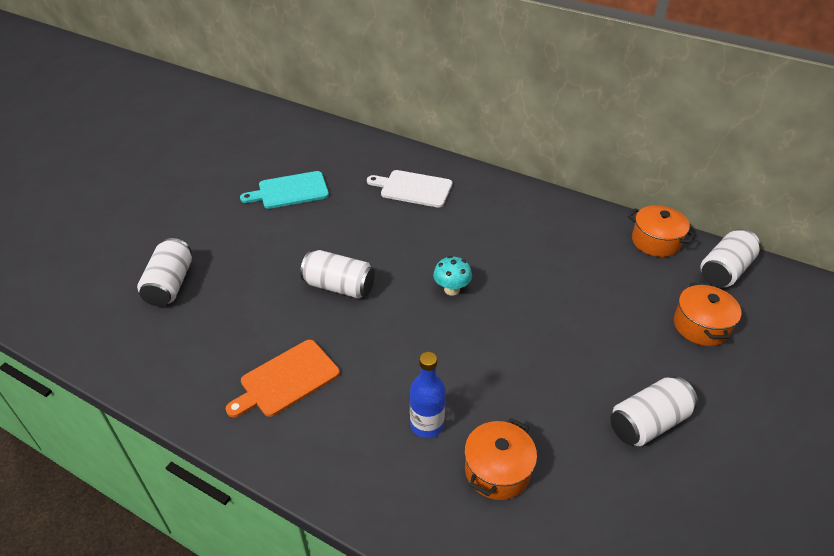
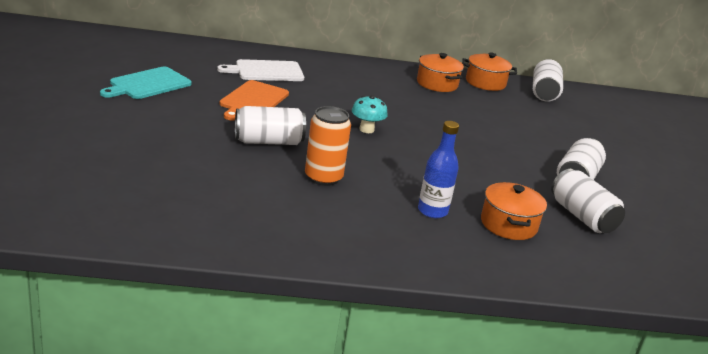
camera: 35 degrees left, 15 degrees down
white can [137,238,192,306] -> white can moved to [551,169,625,233]
orange cutting board [226,340,340,418] -> orange cutting board moved to [219,80,289,121]
orange pot [674,283,741,346] -> orange pot moved to [417,53,464,92]
none -> orange can [305,106,351,186]

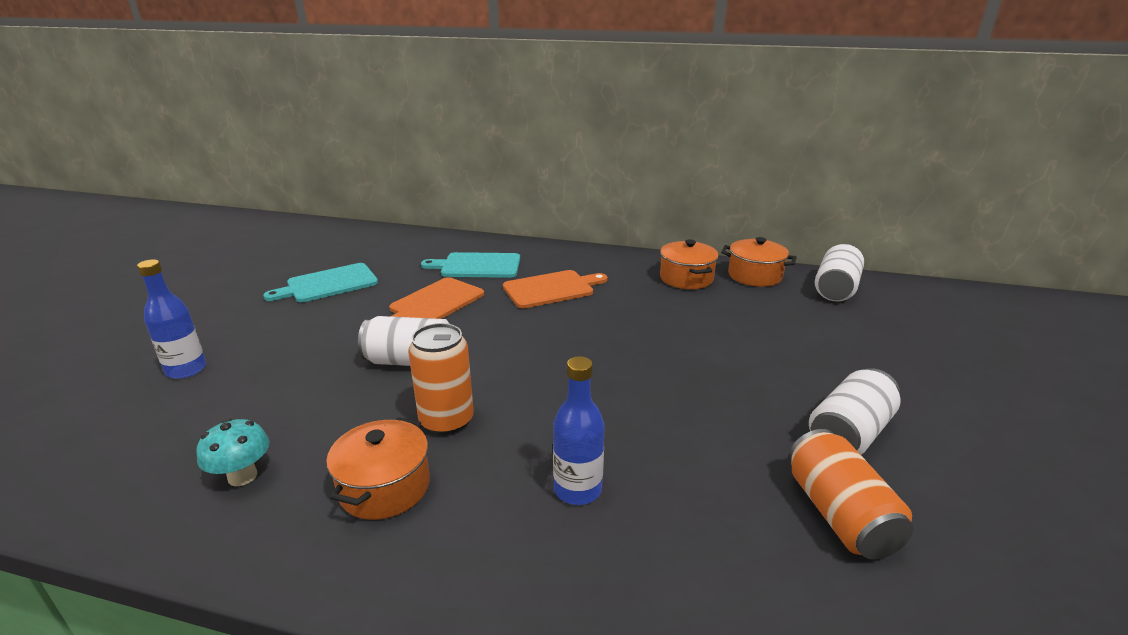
camera: 20 degrees right, 0 degrees up
white cutting board [217,59,304,81] -> turquoise cutting board [421,252,520,278]
turquoise mushroom [352,95,388,133] -> turquoise mushroom moved to [196,419,270,486]
orange pot [481,182,547,240] -> orange pot moved to [326,417,430,520]
white can [551,169,625,233] -> orange can [789,429,913,559]
none -> blue bottle [137,260,206,379]
none -> orange cutting board [503,270,608,308]

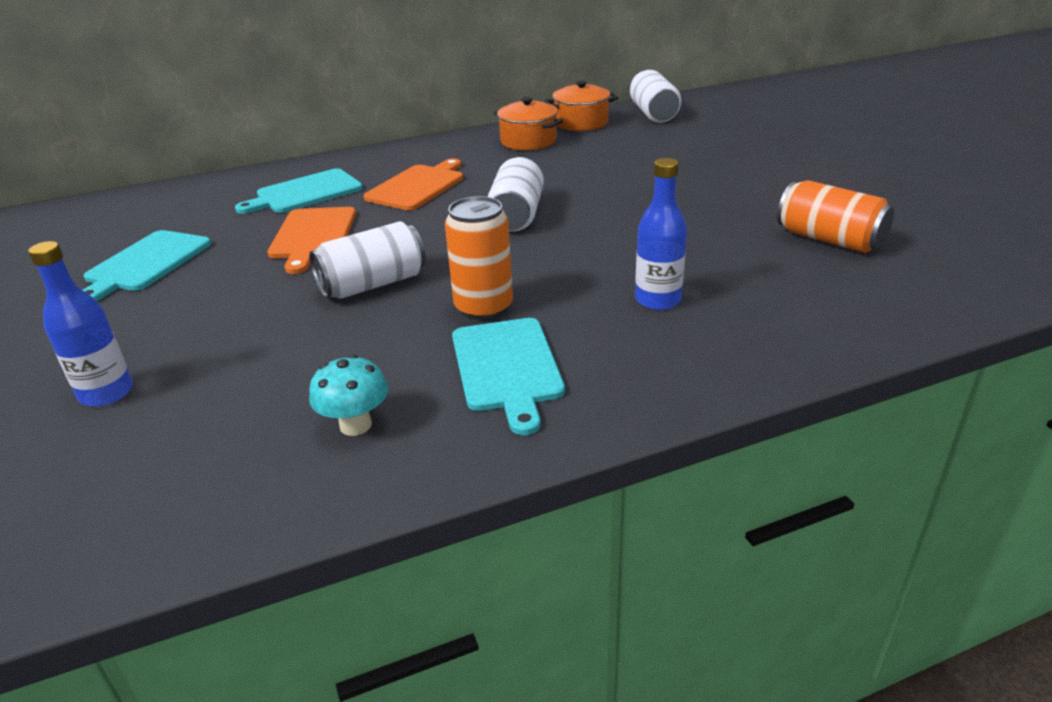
camera: 35 degrees left, 5 degrees up
orange pot [326,417,430,520] -> turquoise cutting board [452,318,565,435]
white can [809,368,900,455] -> white can moved to [487,157,544,232]

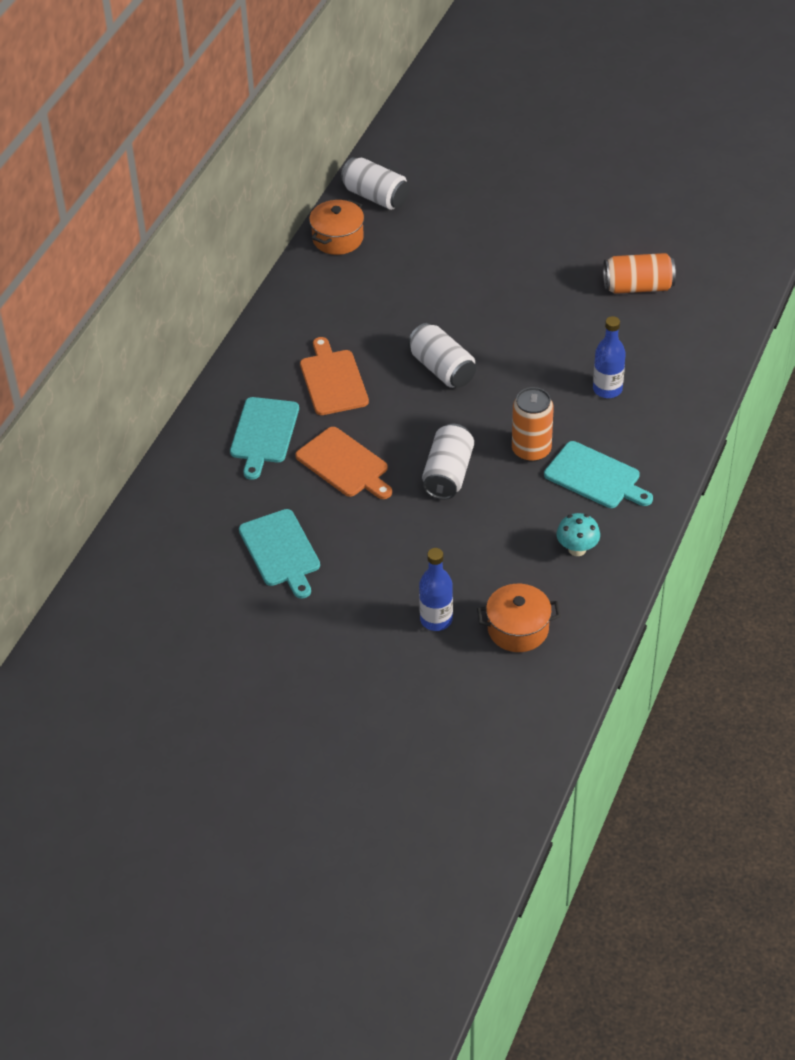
camera: 45 degrees left, 15 degrees up
orange pot [494,97,563,150] -> orange pot moved to [477,584,561,652]

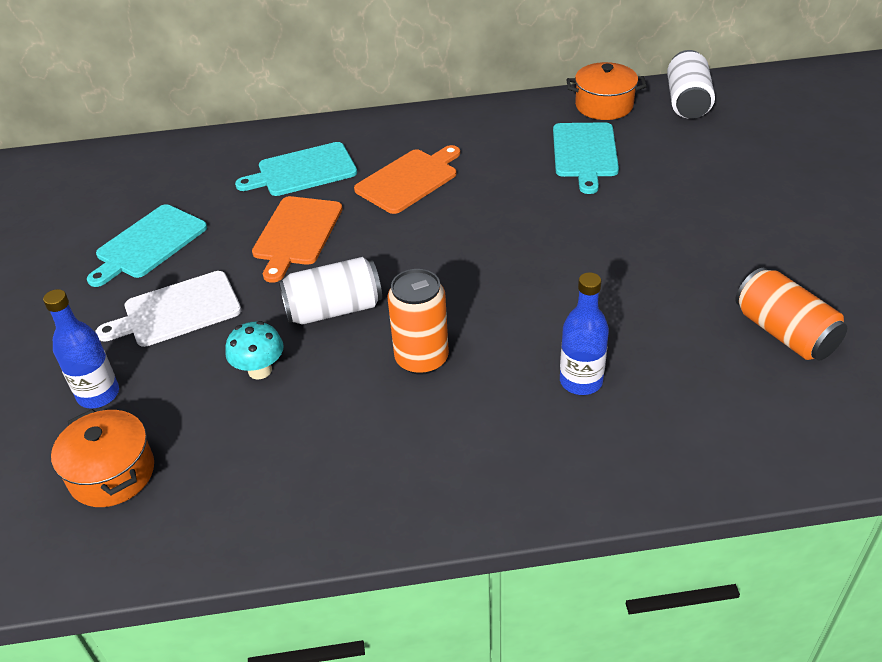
camera: 60 degrees right, 5 degrees down
white can [408,323,476,388] -> none
turquoise cutting board [544,441,653,508] -> turquoise cutting board moved to [553,122,619,194]
turquoise mushroom [557,513,600,556] -> turquoise mushroom moved to [225,321,284,380]
none -> white cutting board [96,271,241,347]

